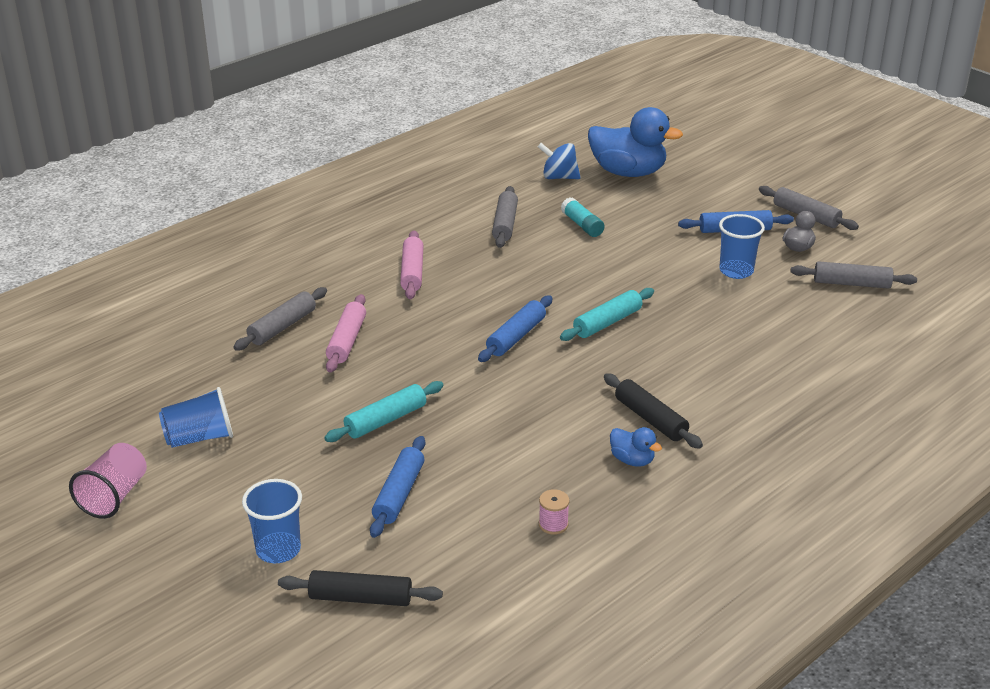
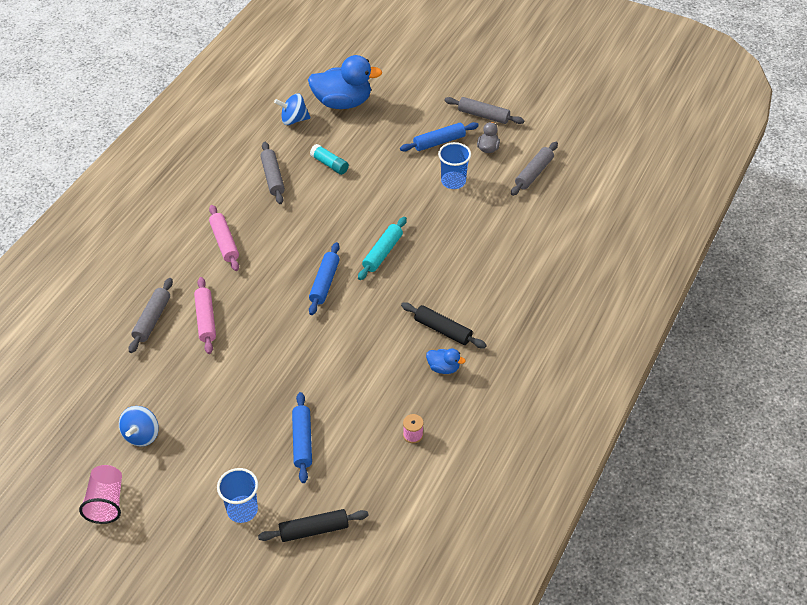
camera: 20 degrees left, 15 degrees up
blue cup [159,387,233,448] -> blue spinning top [119,406,159,447]
turquoise rolling pin [324,381,444,442] -> none
grey rolling pin [790,261,917,289] -> grey rolling pin turned 45 degrees counterclockwise [511,142,558,196]

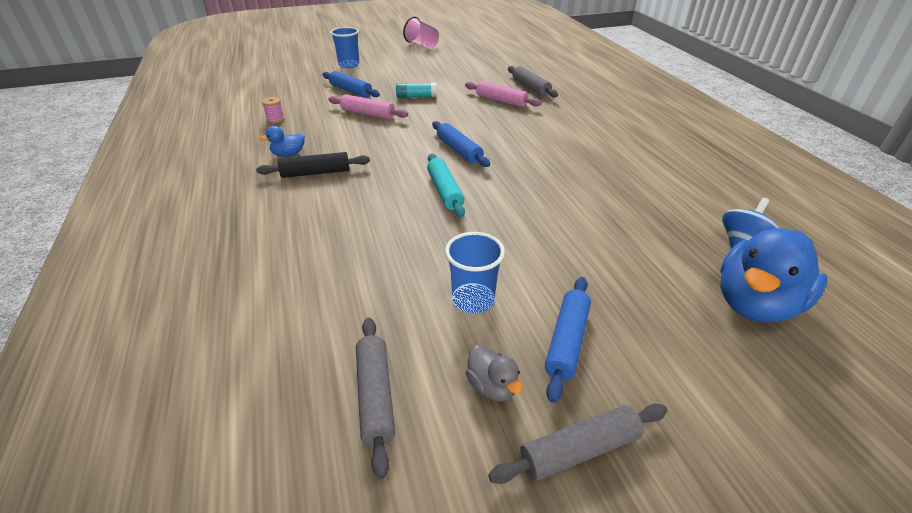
camera: 135 degrees right, 10 degrees down
blue spinning top [119,406,159,447] -> none
pink rolling pin [209,205,239,271] -> pink rolling pin moved to [328,94,408,119]
black rolling pin [258,509,369,542] -> none
grey rolling pin [260,142,285,204] -> none
turquoise glue stick [310,144,349,175] -> turquoise glue stick moved to [396,82,437,98]

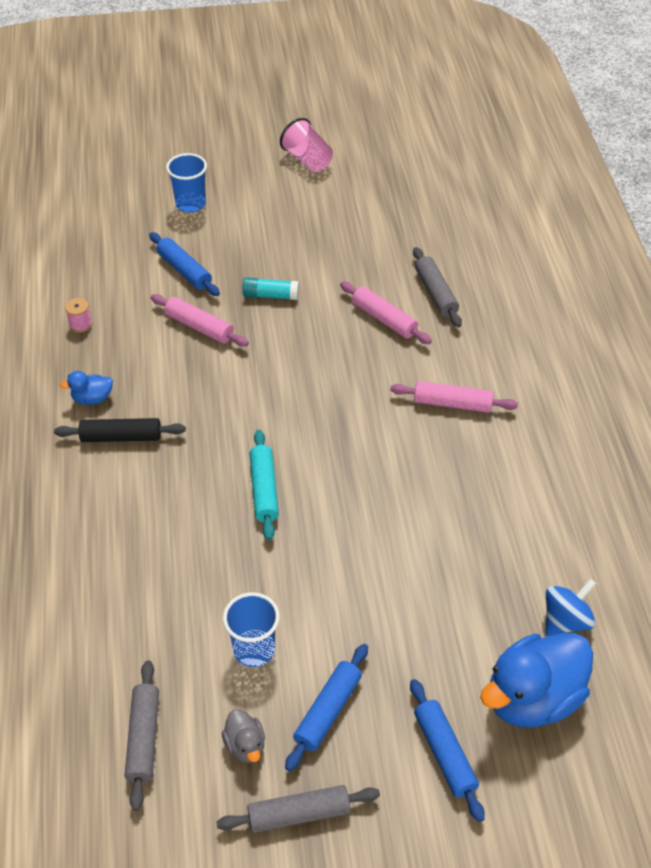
camera: 10 degrees right, 10 degrees up
blue rolling pin [432,121,490,167] -> blue rolling pin moved to [410,679,485,822]
none -> pink rolling pin [390,381,518,413]

